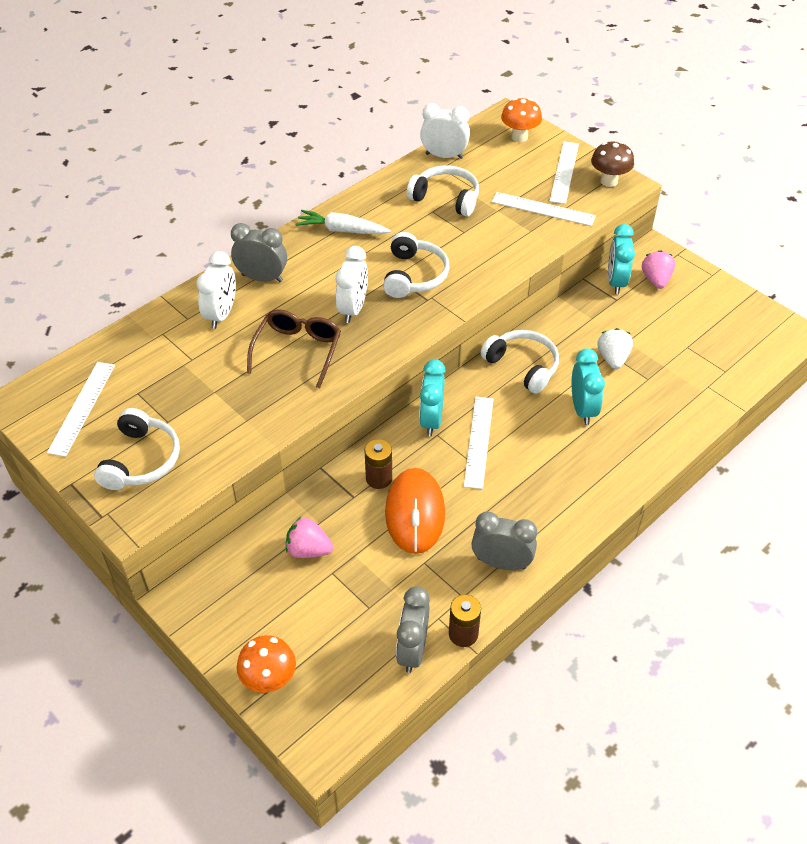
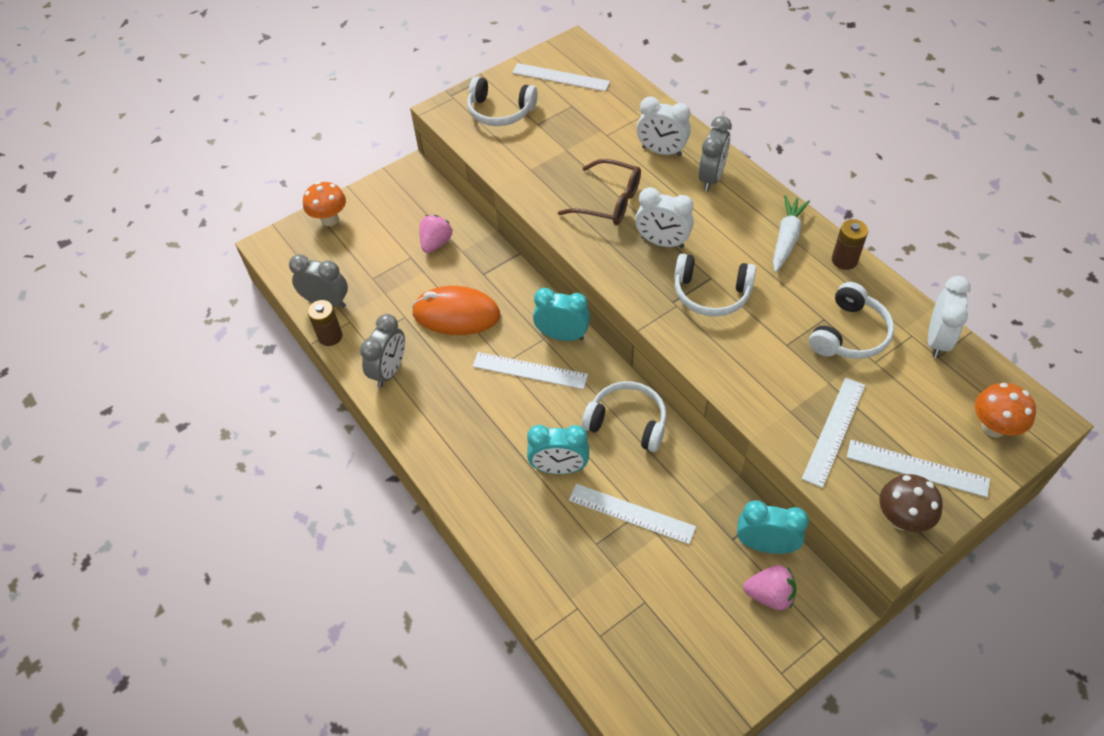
camera: 100 degrees right, 5 degrees up
brown battery [365,439,392,489] -> brown battery moved to [832,219,868,270]
white headphones [480,330,559,394] -> white headphones turned 120 degrees counterclockwise [582,381,667,452]
white strawberry [597,328,633,369] -> white ruler [569,484,696,544]

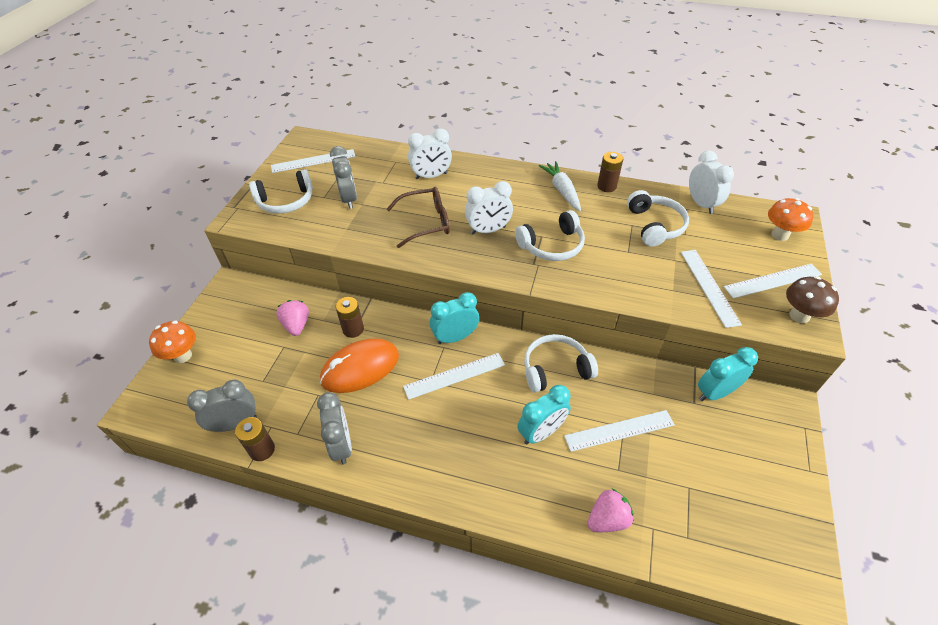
camera: 40 degrees left, 5 degrees down
grey clock [698,116,732,191] -> grey clock moved to [330,146,357,209]
pink strawberry [743,565,797,610] -> pink strawberry moved to [587,488,634,532]
none -> brown battery [336,297,364,338]

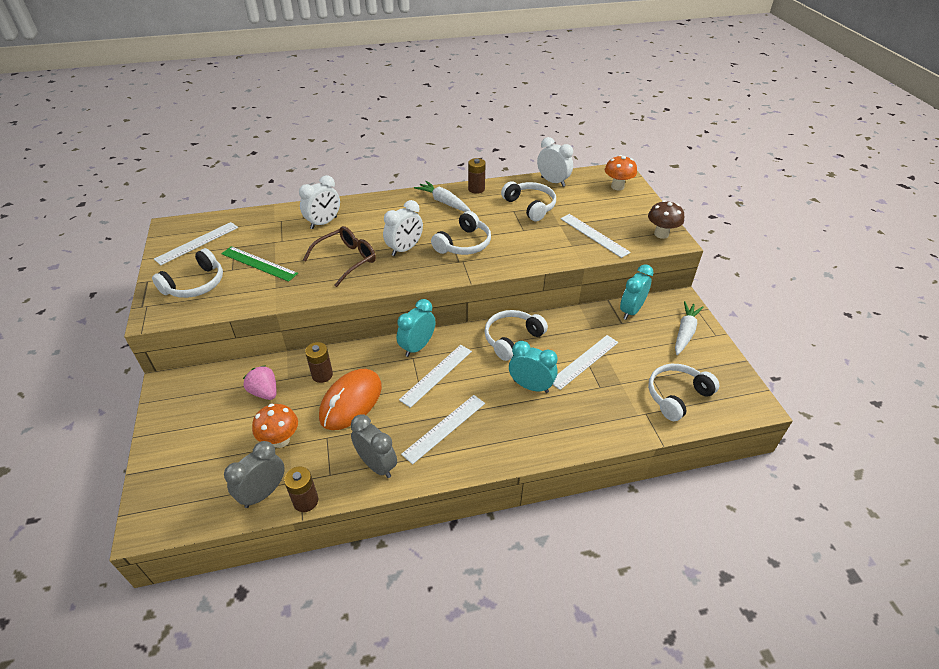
camera: 30 degrees left, 5 degrees down
orange mushroom [149,321,196,363] -> orange mushroom moved to [252,404,298,448]
grey clock [330,146,357,209] -> green ruler [221,246,298,282]
turquoise clock [518,385,571,444] -> turquoise clock turned 90 degrees counterclockwise [509,341,558,393]
pink strawberry [587,488,634,532] -> none
white ruler [724,264,822,299] -> white ruler moved to [401,395,485,464]
none -> white headphones [648,364,719,421]
none -> white carrot [675,301,704,355]

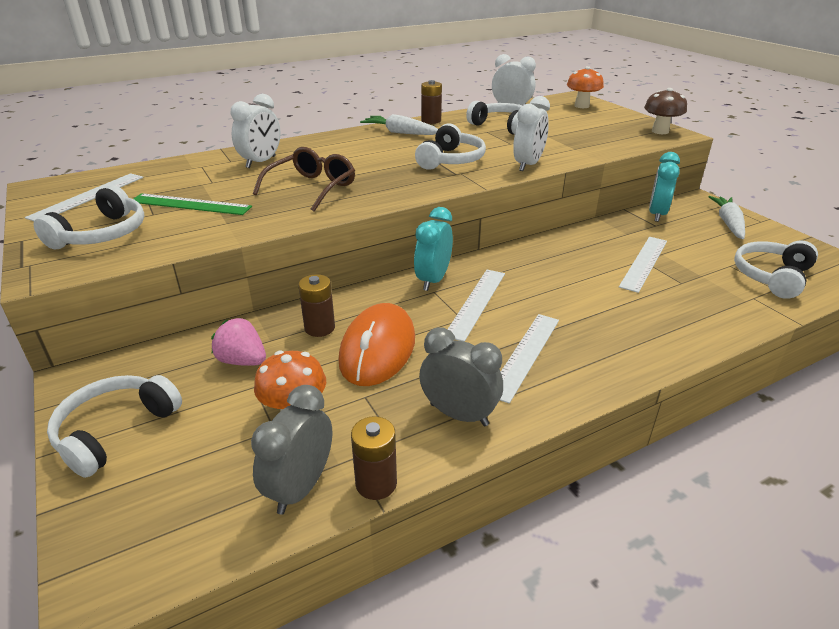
camera: 15 degrees left, 10 degrees down
white clock [383,200,423,256] -> white clock moved to [513,96,550,171]
white headphones [484,310,548,361] -> white headphones moved to [47,375,182,478]
turquoise clock [509,341,558,393] -> none
white ruler [560,214,631,258] -> none

